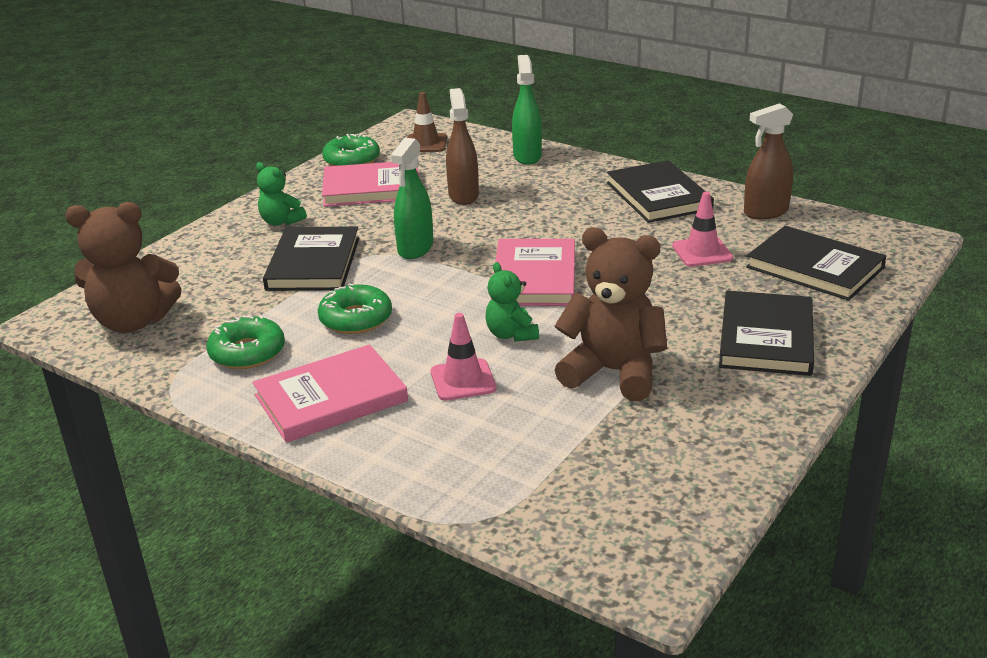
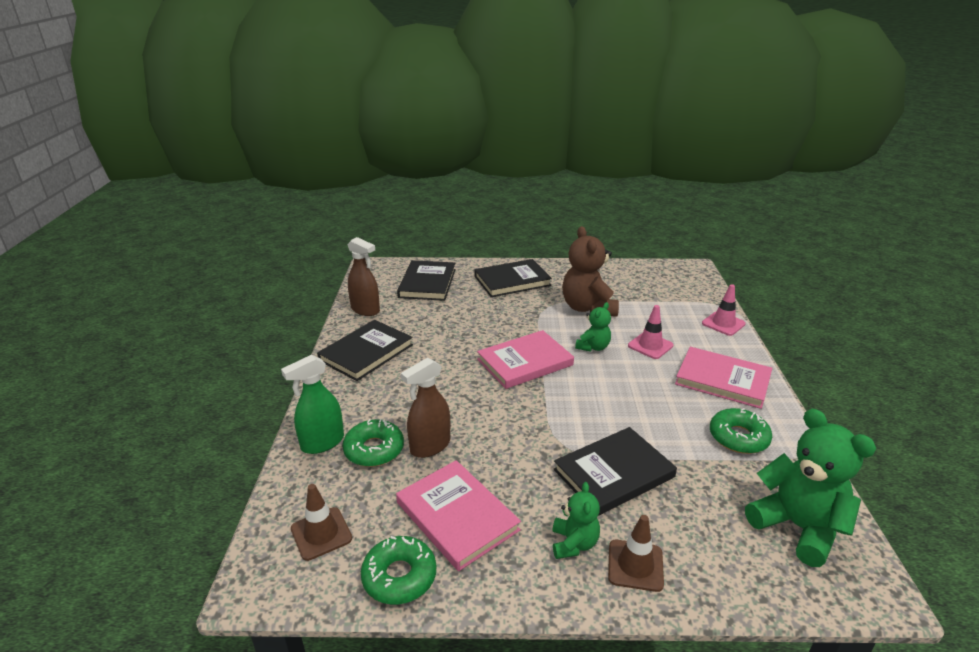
camera: 125 degrees left, 0 degrees up
brown teddy bear [65,202,182,333] -> green teddy bear [745,409,876,567]
green donut [318,283,392,334] -> green donut moved to [343,419,404,467]
green spray bottle [390,138,433,259] -> none
pink traffic cone [672,192,733,267] -> pink traffic cone moved to [702,284,746,336]
none -> brown traffic cone [608,515,664,592]

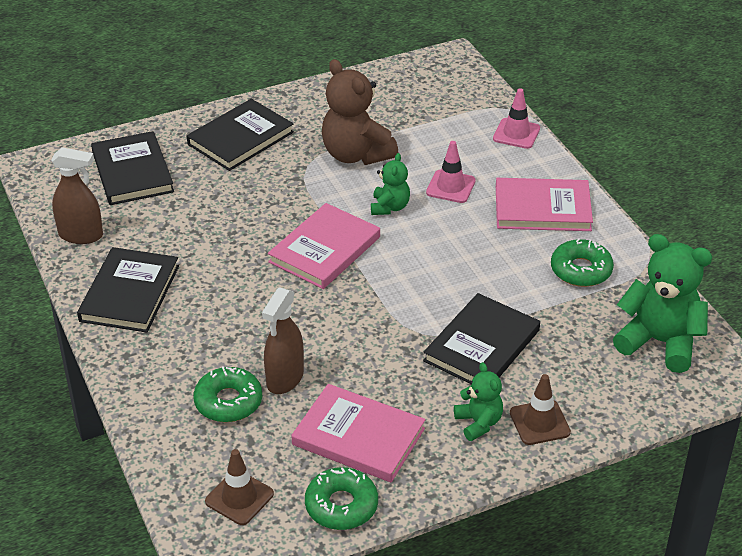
camera: 25 degrees left, 10 degrees up
green spray bottle [281,355,344,454] -> none

